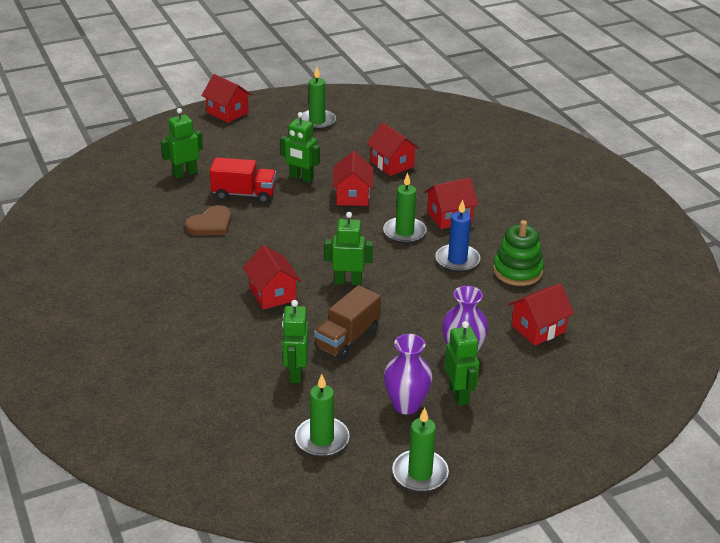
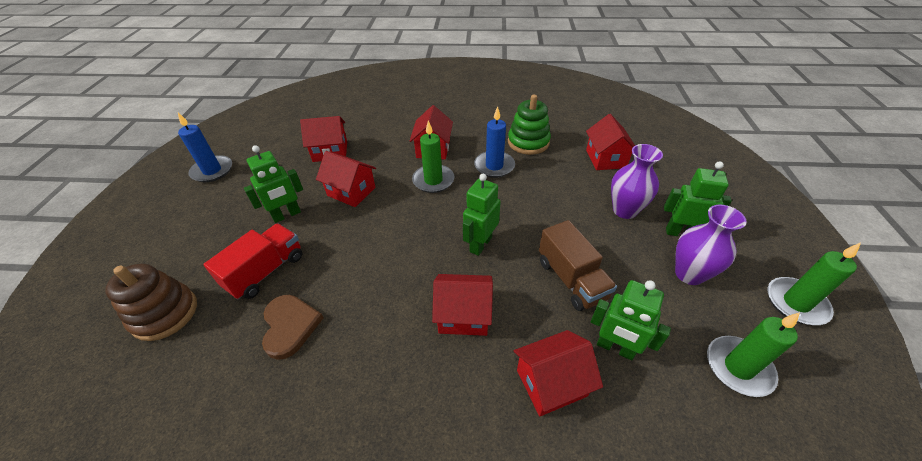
camera: 60 degrees left, 10 degrees up
green robot [161,108,203,179] -> brown stacking toy [105,264,197,341]
red house [201,74,252,123] -> red house moved to [514,330,603,416]
green candle [298,67,336,130] -> blue candle [178,113,232,182]

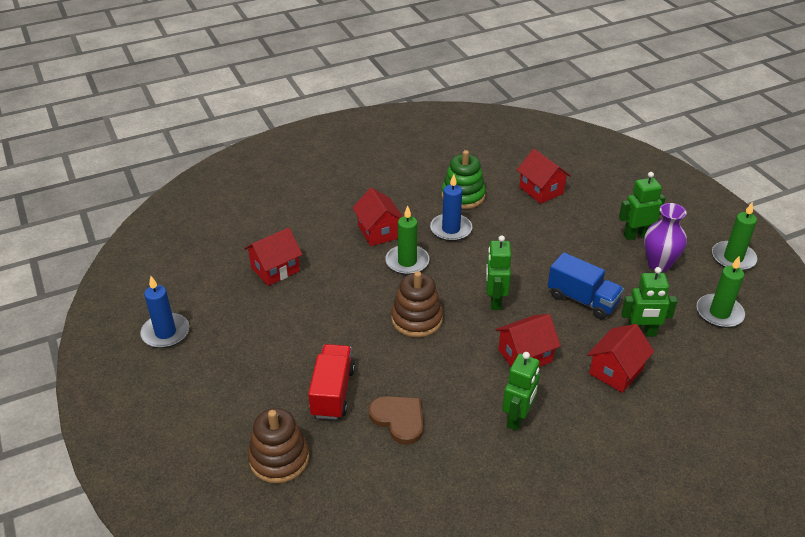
camera: 30 degrees left, 5 degrees down
green robot [244,145,303,223] -> green robot moved to [502,352,540,431]
red house [316,151,376,207] -> none
brown truck [539,220,617,311] -> blue truck [548,252,624,319]
purple vase [611,144,663,219] -> none
none -> brown stacking toy [391,271,443,337]

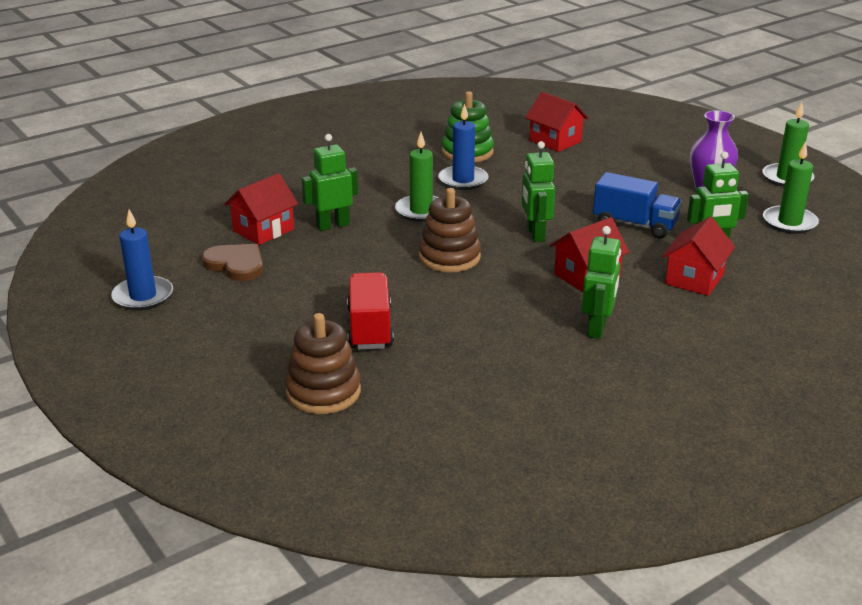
camera: 10 degrees left, 10 degrees down
red house [352,187,403,246] -> none
brown heart [369,396,423,445] -> brown heart moved to [201,244,263,281]
green robot [619,172,665,240] -> green robot moved to [302,134,358,231]

